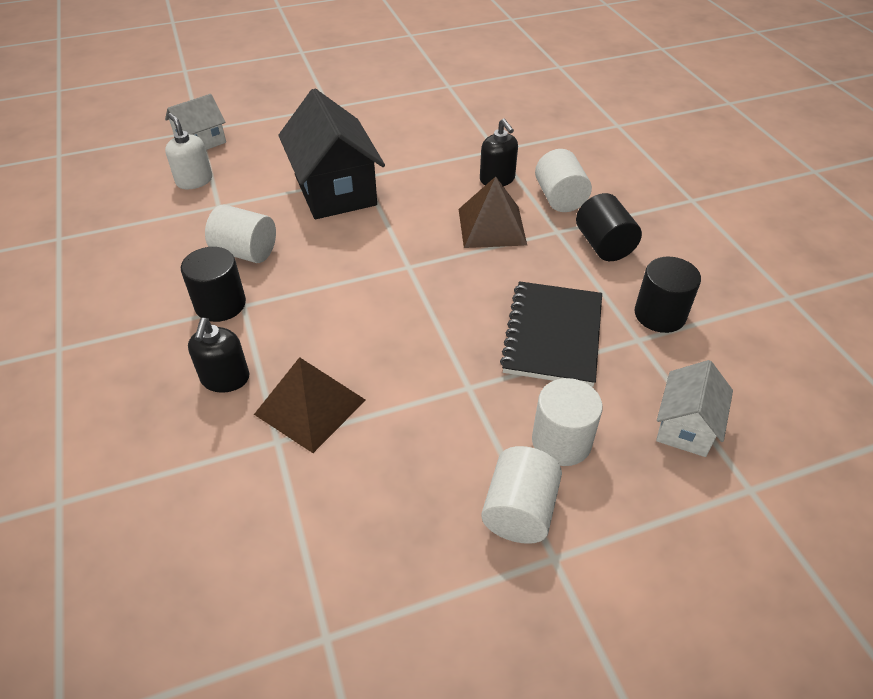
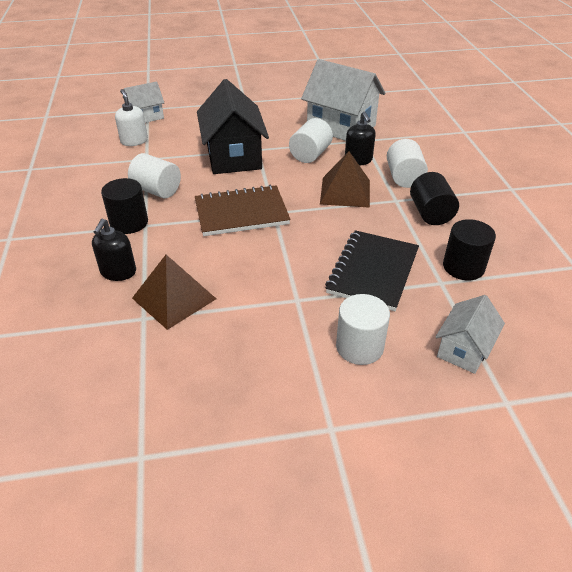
camera: 10 degrees right, 5 degrees down
white cylinder [481,446,562,544] -> white cylinder moved to [289,118,333,163]
none -> brown notebook [195,185,290,236]
none -> white house [301,59,385,141]

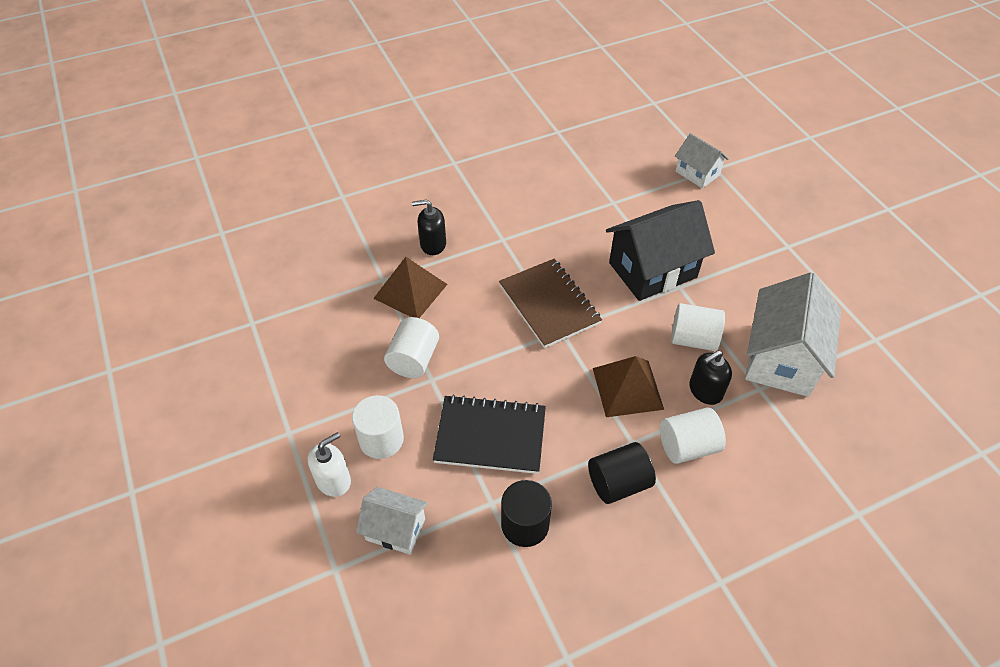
camera: 75 degrees right, 10 degrees up
black cylinder [101,178,148,234] -> none
white soap dispenser [115,89,148,146] -> white soap dispenser moved to [308,432,351,497]
white cylinder [128,153,181,198] -> white cylinder moved to [384,317,439,378]

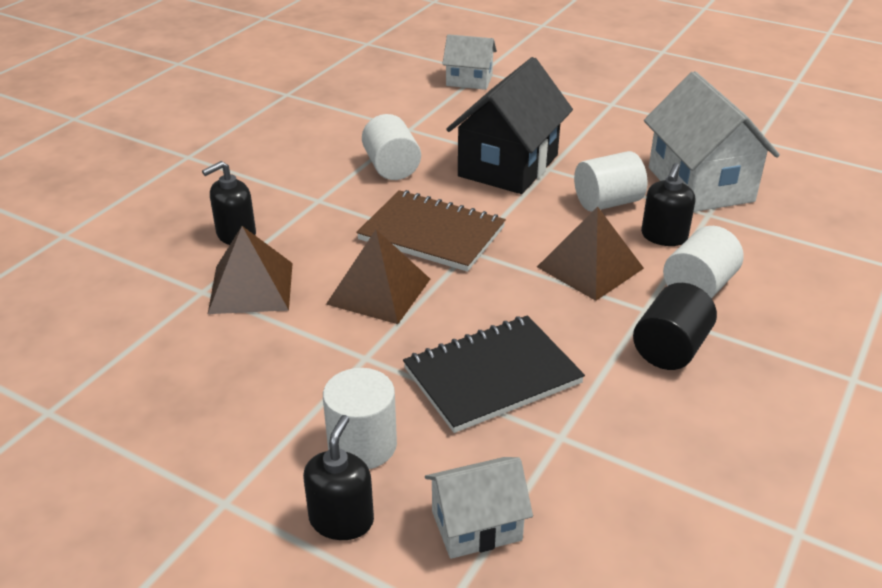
camera: 35 degrees left, 15 degrees down
white soap dispenser [308,432,351,497] -> black soap dispenser [303,415,374,540]
white cylinder [384,317,439,378] -> white cylinder moved to [362,114,421,180]
black cylinder [501,480,552,547] -> none
none -> brown pyramid [326,230,430,324]

